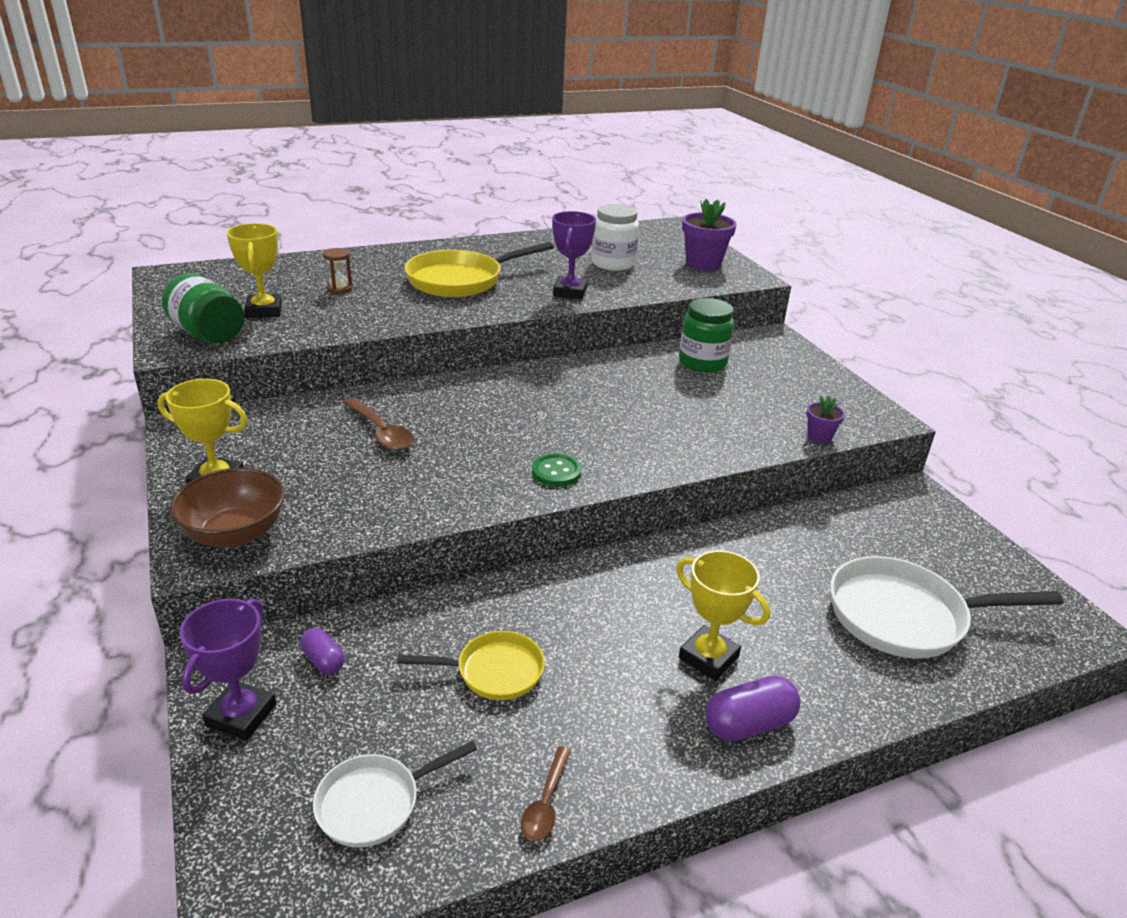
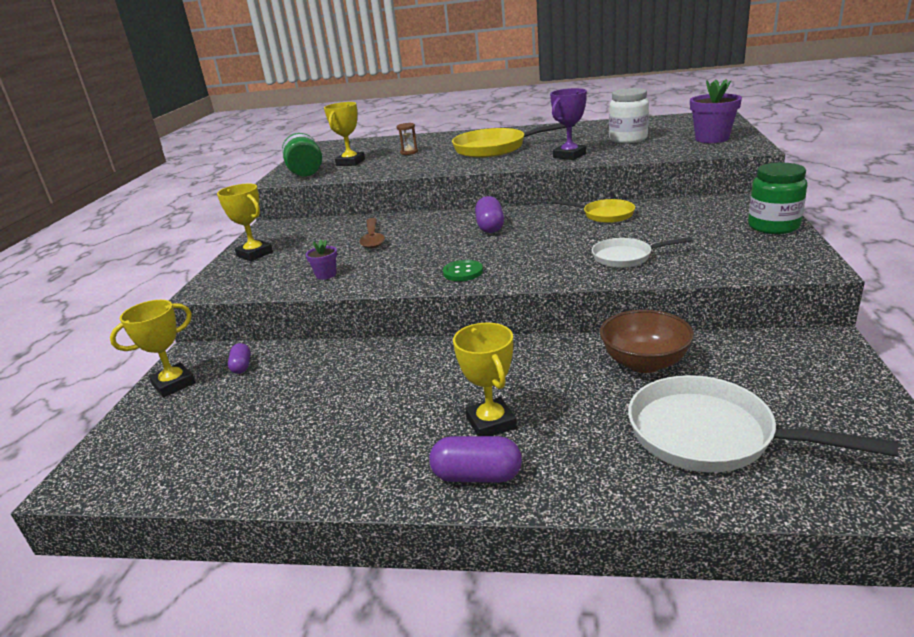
camera: 35 degrees right, 5 degrees down
brown bowl [170,468,285,548] -> brown bowl moved to [600,310,694,373]
purple trophy [179,598,276,741] -> yellow trophy [110,300,195,398]
white pan [313,741,478,848] -> white pan moved to [592,237,693,268]
yellow pan [397,631,545,700] -> yellow pan moved to [552,199,635,223]
brown spoon [521,746,571,841] -> none
green jar [679,298,734,373] -> green jar moved to [748,163,807,234]
purple flower pot [806,396,845,444] -> purple flower pot moved to [305,239,337,280]
none -> purple capsule [475,196,504,233]

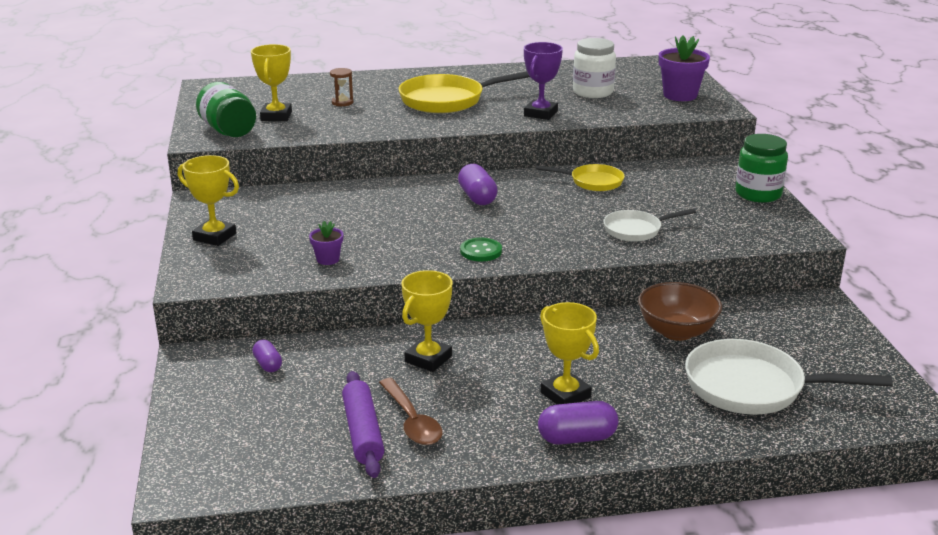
camera: 20 degrees left, 0 degrees up
yellow trophy [110,300,195,398] -> yellow trophy moved to [401,270,452,372]
brown spoon [359,218,385,249] -> brown spoon moved to [379,378,443,445]
none -> purple rolling pin [342,371,384,478]

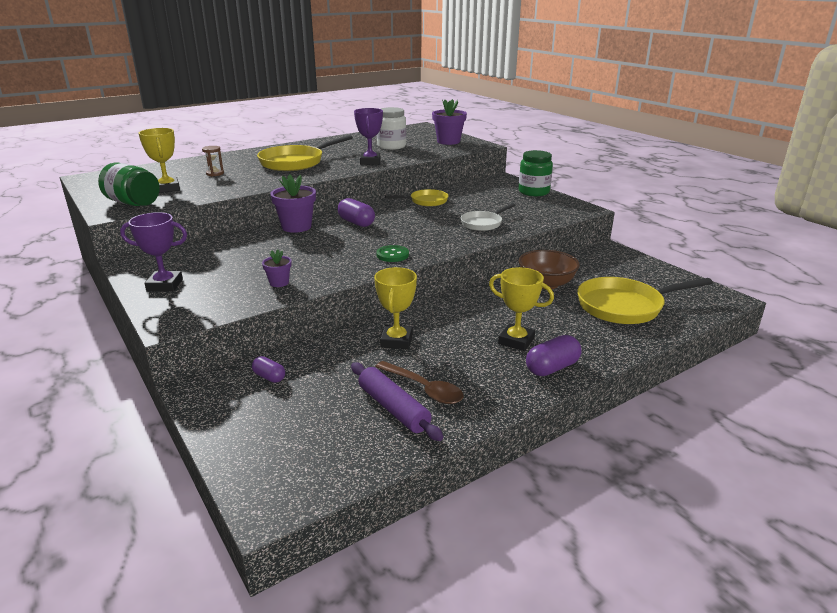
camera: 25 degrees left, 0 degrees up
yellow trophy [178,155,239,246] -> purple trophy [120,212,187,292]
white pan [685,339,893,415] -> yellow pan [577,277,713,324]
none -> purple flower pot [270,174,316,233]

